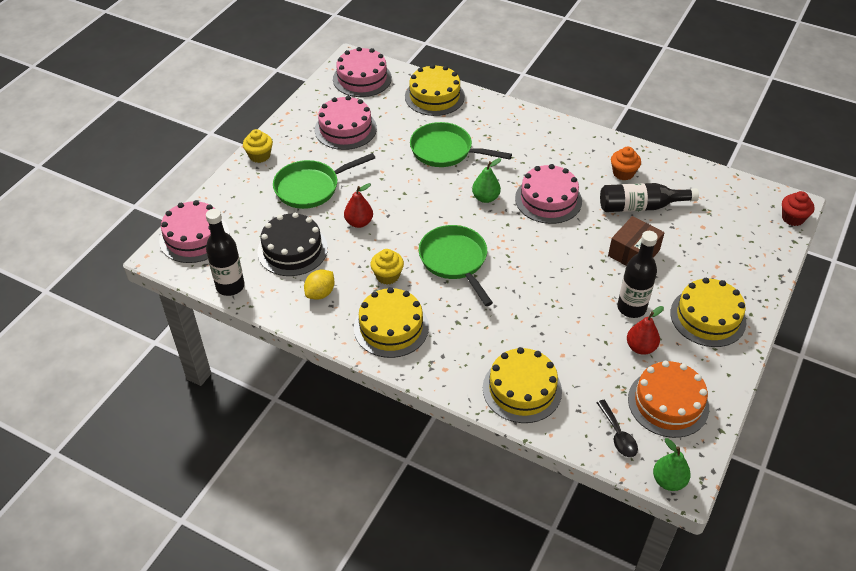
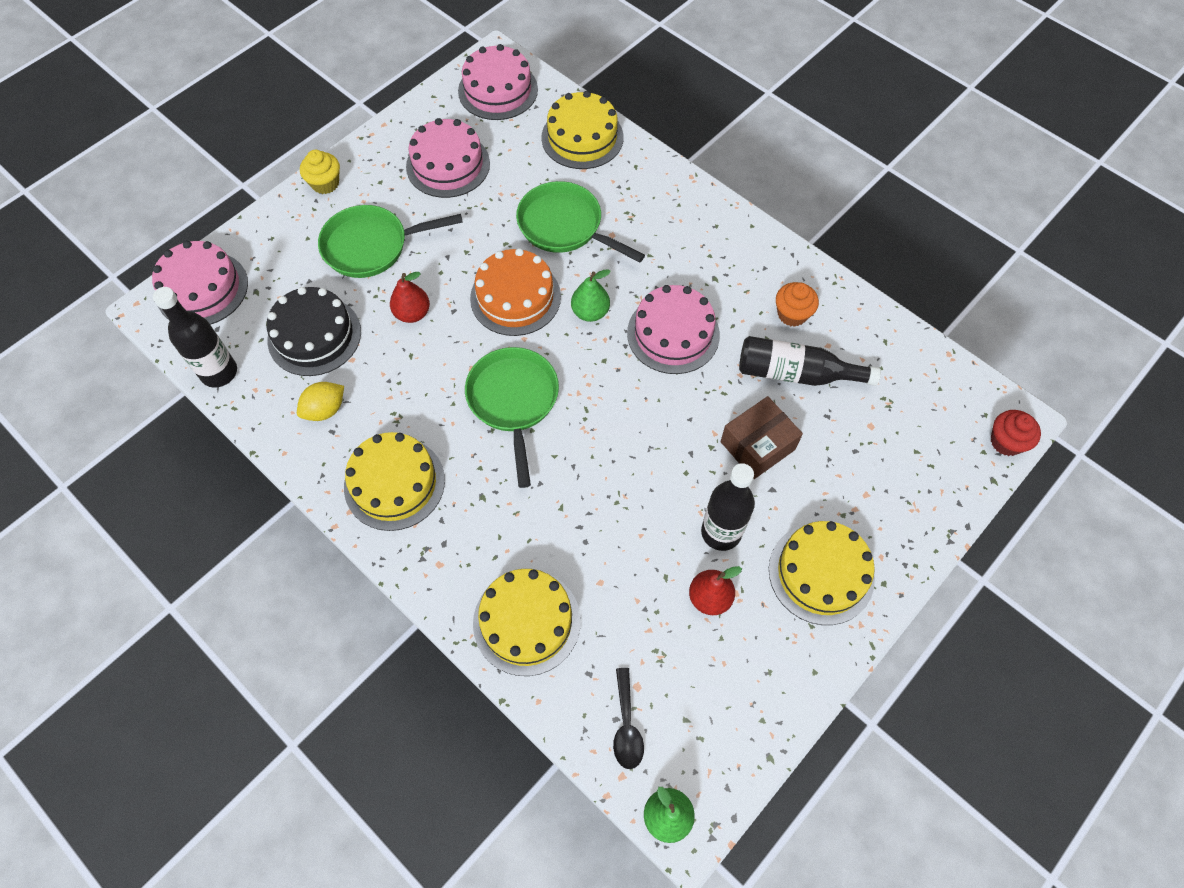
camera: 15 degrees right, 15 degrees up
yellow cupcake [370,249,404,285] -> none
orange cake [628,361,709,438] -> orange cake moved to [470,248,561,336]

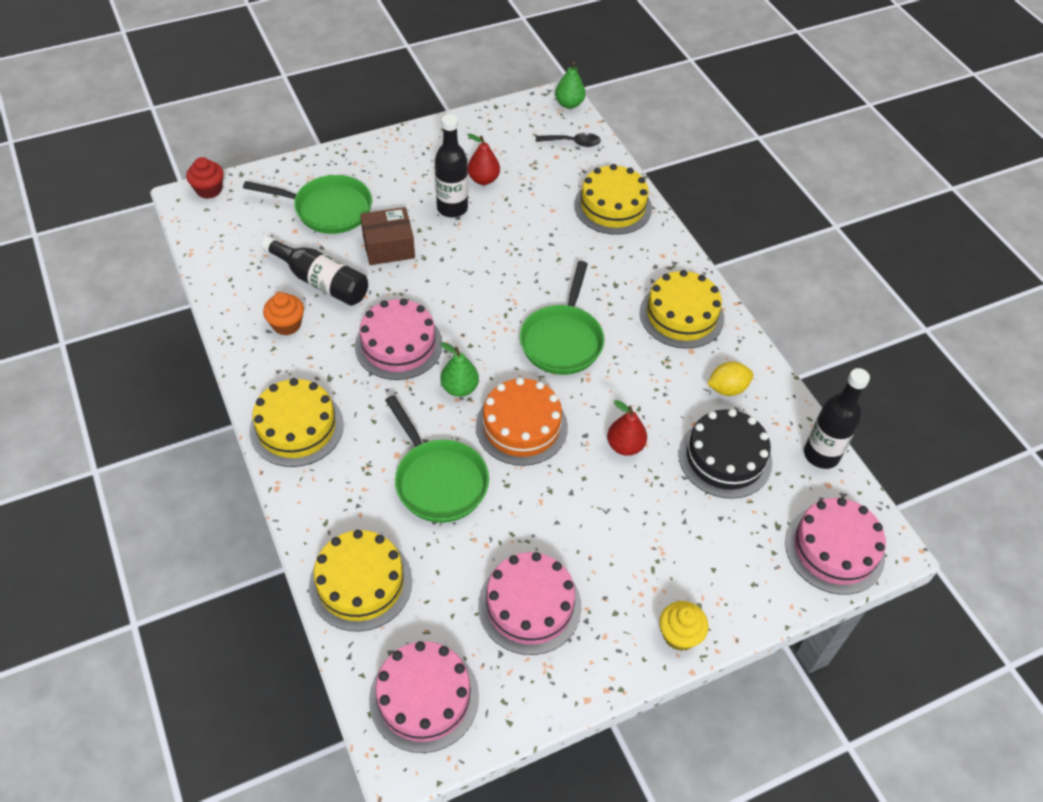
camera: 160 degrees left, 10 degrees down
green pan [318,205,463,278] -> green pan moved to [243,175,372,234]
black spoon [613,668,644,769] -> black spoon turned 75 degrees clockwise [536,133,601,147]
yellow cake [769,521,875,625] -> yellow cake moved to [249,378,344,467]

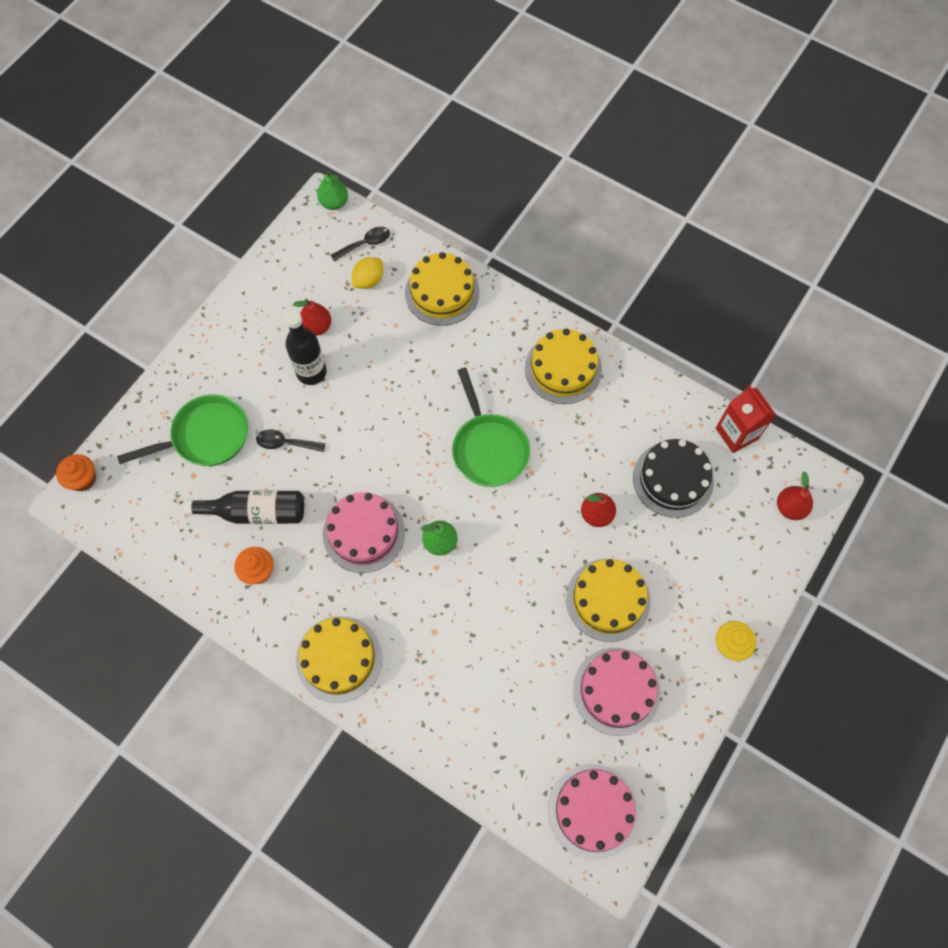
camera: 30 degrees left, 15 degrees up
red cupcake [186,157,224,199] -> orange cupcake [56,454,96,491]
yellow cake [309,530,412,632] -> yellow cake moved to [566,559,651,642]
brown box [360,207,415,265] -> black spoon [256,429,326,452]
green pan [385,395,489,523] -> none
orange cake [476,378,568,466] -> none
yellow lemon [707,362,753,396] -> yellow lemon moved to [352,257,383,289]
pink cake [785,498,886,595] -> red pear [777,472,813,520]
black bottle [804,368,870,469] -> red carton [716,385,776,453]

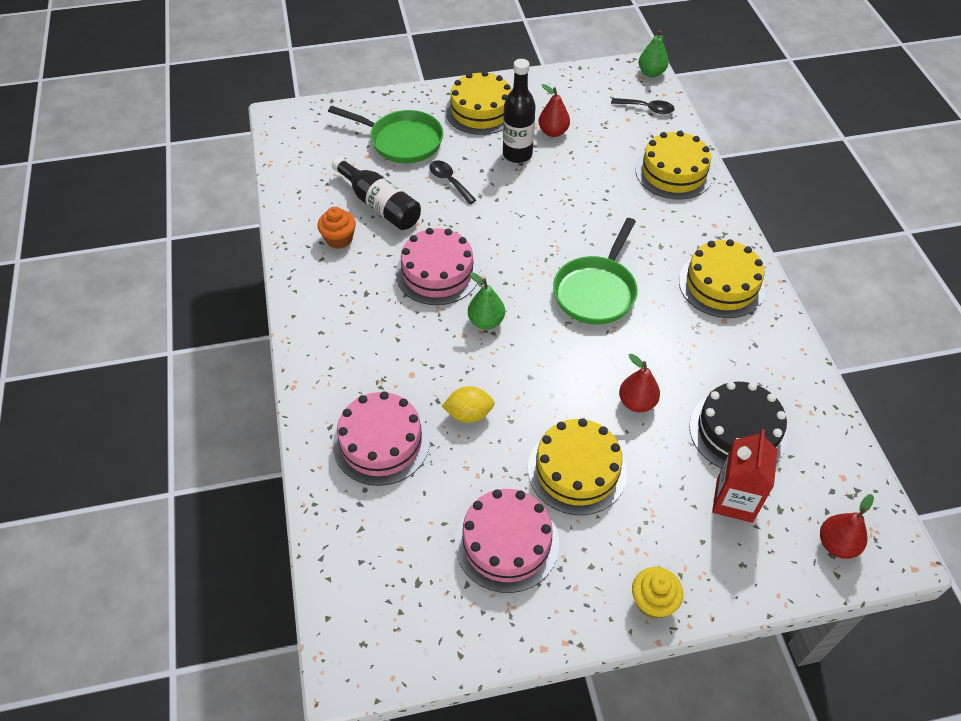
camera: 45 degrees right, 15 degrees down
orange cupcake [56,454,96,491] -> none
yellow cake [296,616,382,703] -> yellow cake moved to [445,71,512,135]
yellow lemon [352,257,383,289] -> yellow lemon moved to [442,386,495,423]
pink cake [548,764,639,860] -> pink cake moved to [333,391,430,486]
red carton [716,385,776,453] -> red carton moved to [712,429,778,523]

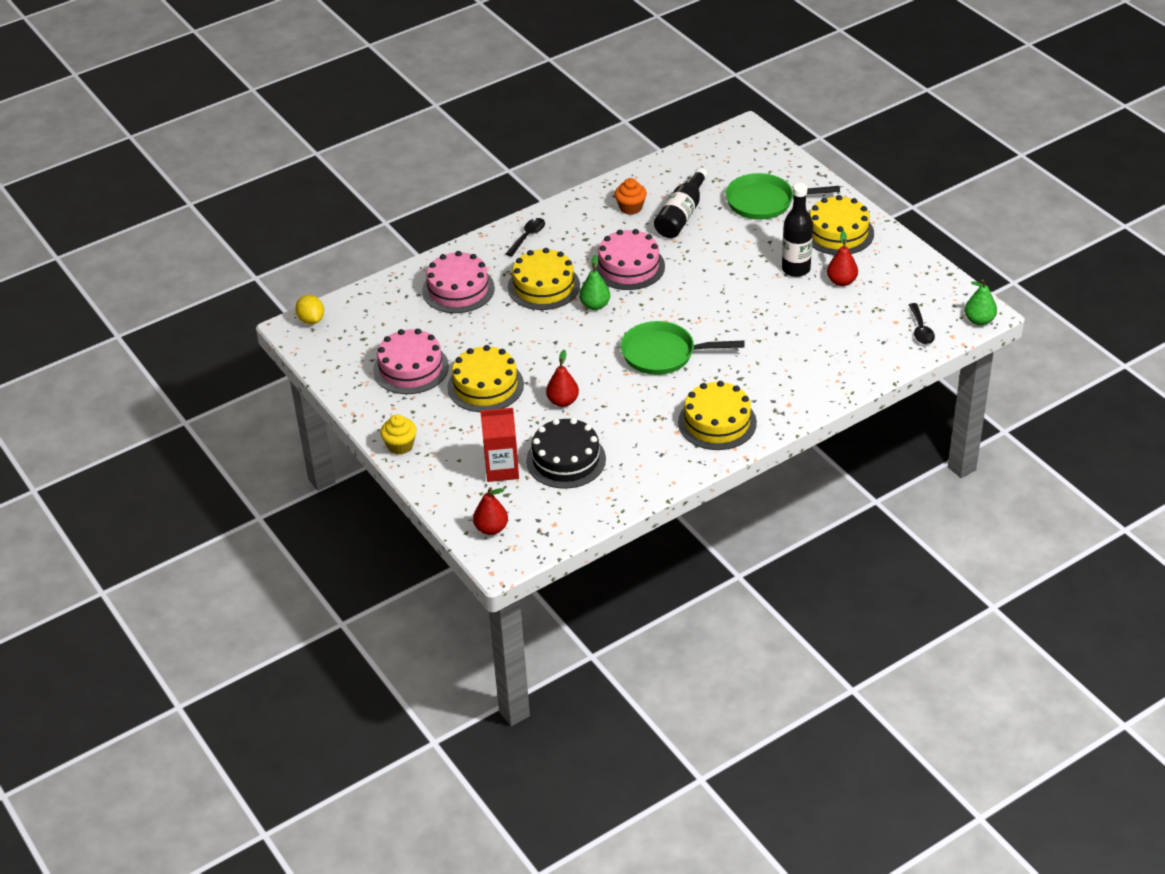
camera: 70 degrees right, 10 degrees down
green pan [328,106,443,163] -> green pan turned 90 degrees clockwise [725,173,840,220]
black spoon [429,161,476,204] -> black spoon moved to [505,218,545,257]
yellow lemon [442,386,495,423] -> yellow lemon moved to [295,295,324,324]
yellow cake [635,131,713,200] -> yellow cake moved to [508,248,580,310]

